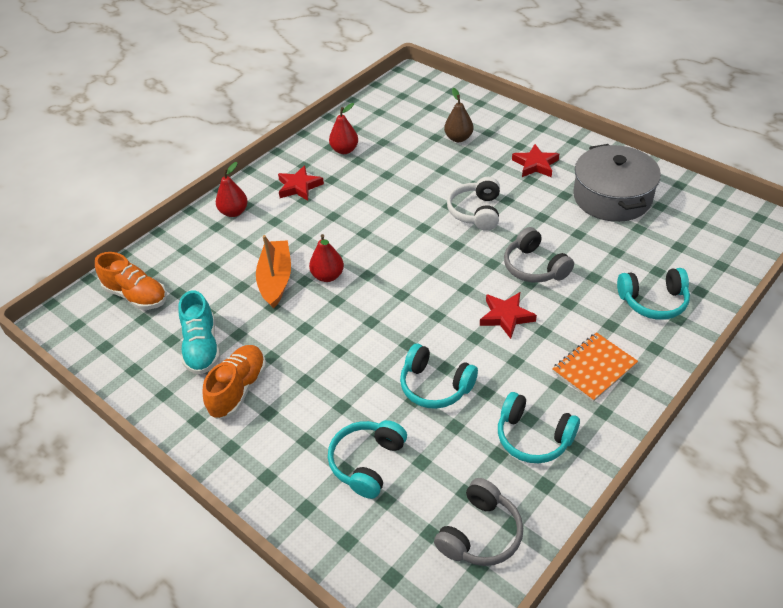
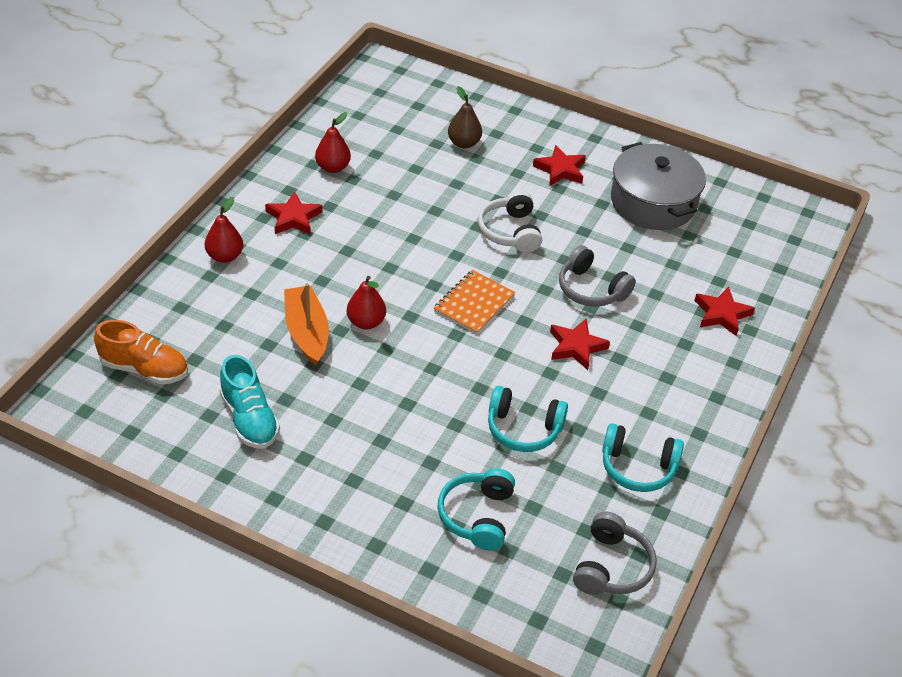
camera: 20 degrees left, 0 degrees up
orange shoe [203,345,266,419] -> none
orange notebook [552,332,638,402] -> orange notebook moved to [434,270,515,334]
turquoise headphones [617,268,690,320] -> red star [694,287,755,336]

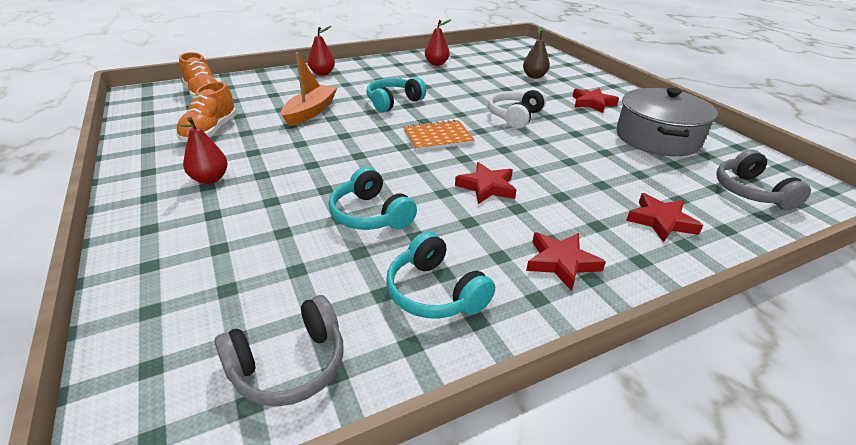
camera: 40 degrees right, 10 degrees down
turquoise shoe [219,355,280,448] -> orange shoe [176,82,237,142]
red star [265,191,322,235] -> red star moved to [526,232,606,291]
red pear [347,276,386,329] -> red pear moved to [178,117,227,184]
turquoise headphones [438,468,515,551] -> turquoise headphones moved to [367,77,426,112]
grey headphones [559,245,636,307] -> grey headphones moved to [716,149,811,210]

